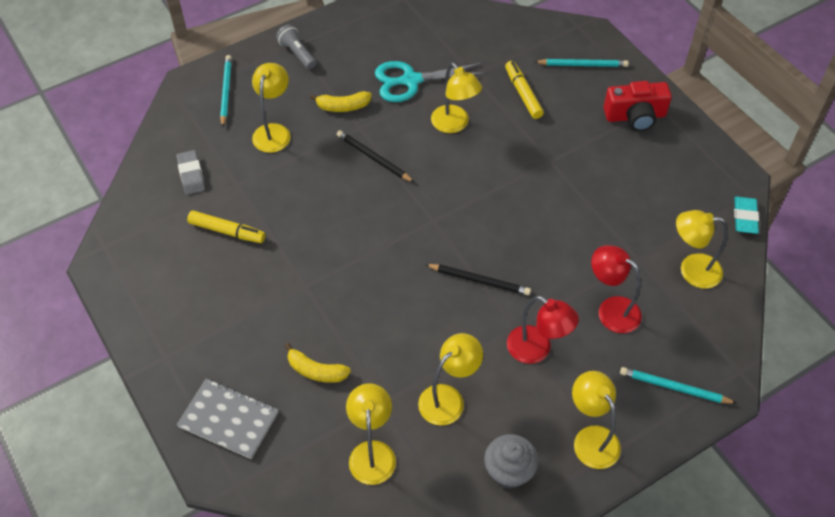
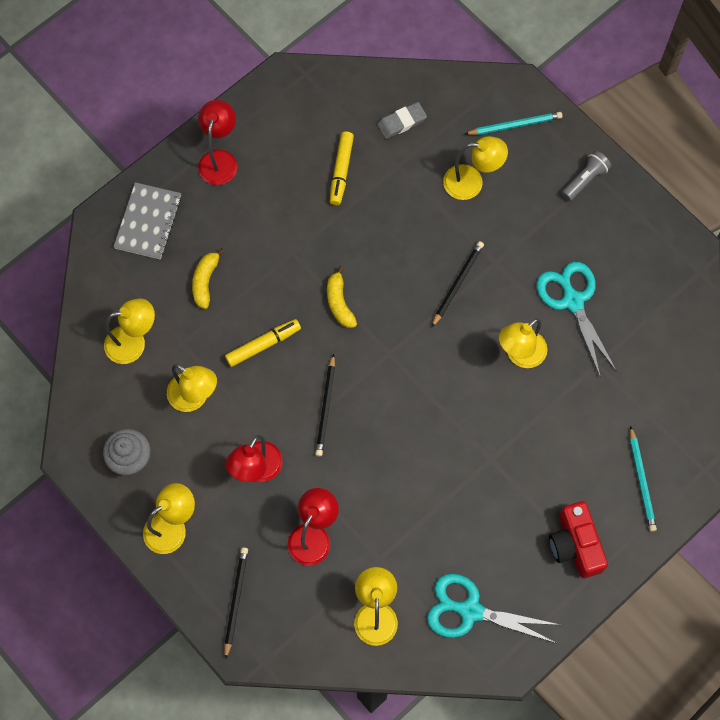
camera: 80 degrees right, 15 degrees up
yellow banana [310,91,372,112] -> yellow banana moved to [327,266,357,328]
yellow marker [505,61,544,119] -> yellow marker moved to [225,319,301,367]
turquoise pencil [620,367,737,404] -> black pencil [224,547,248,659]
turquoise eraser [734,197,759,234] -> none
none -> red lamp [198,100,237,185]
none -> turquoise scissors [427,574,560,643]

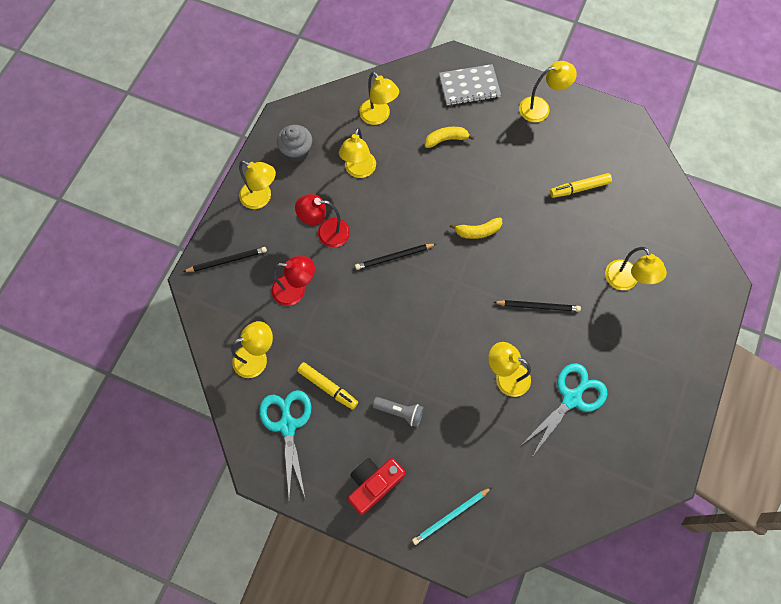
camera: 65 degrees right, 0 degrees up
red lamp [198,100,237,185] -> yellow lamp [519,61,577,122]
yellow marker [225,319,301,367] -> yellow marker moved to [297,362,358,410]
yellow banana [327,266,357,328] -> yellow banana turned 150 degrees counterclockwise [450,218,502,239]
grey eraser [377,102,427,139] -> none
turquoise pencil [465,112,562,135] -> none
grey flashlight [562,151,611,201] -> grey flashlight moved to [373,397,424,427]

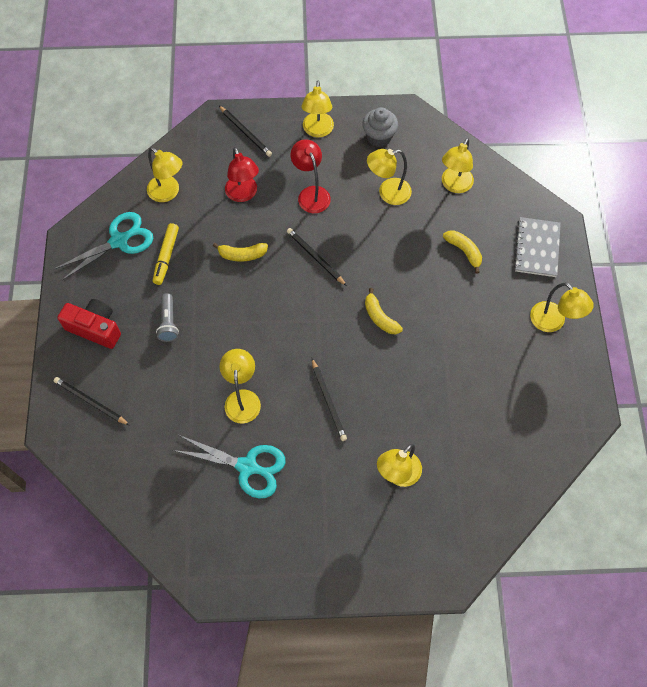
camera: 65 degrees right, 5 degrees down
turquoise pencil [412,487,492,545] -> black pencil [54,377,129,425]
grey notebook [439,64,501,106] -> grey notebook turned 45 degrees clockwise [514,217,561,277]
yellow marker [550,173,612,198] -> none
none -> yellow banana [213,243,268,261]

